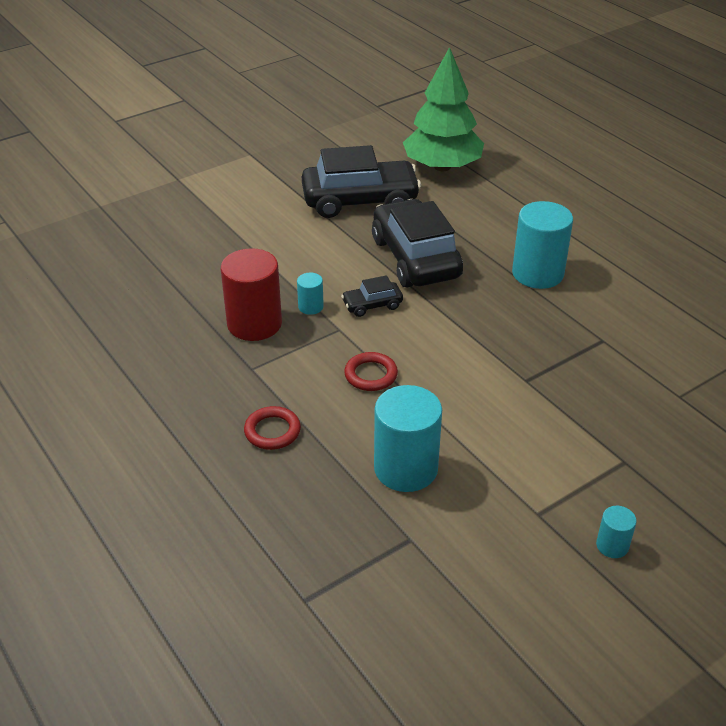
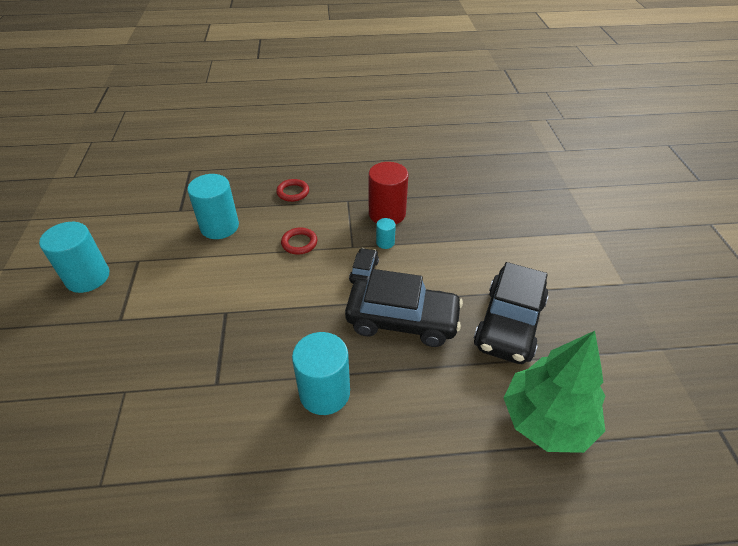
camera: 120 degrees right, 5 degrees up
turquoise cylinder [596,505,637,558] -> turquoise cylinder [39,222,109,293], size x2.13

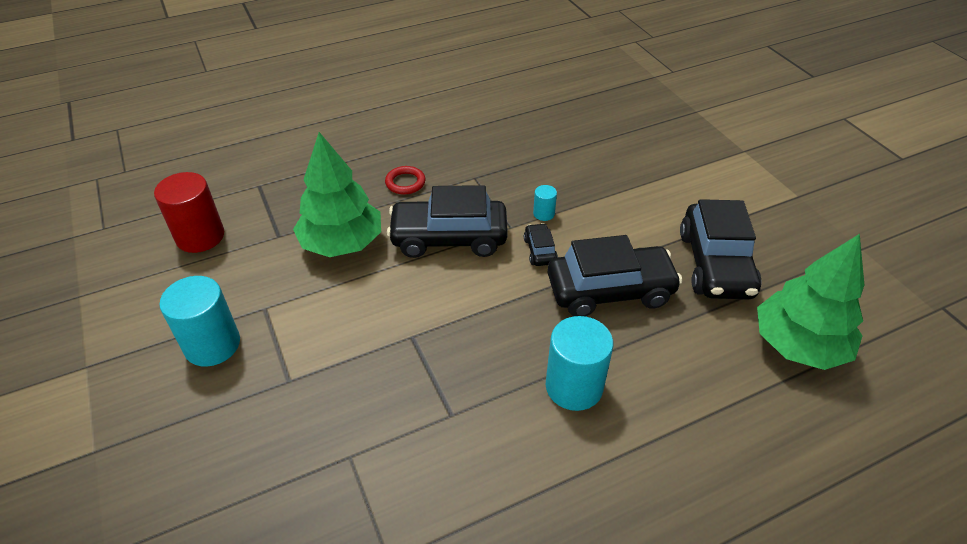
camera: 20 degrees left, 0 degrees up
turquoise cylinder [187,174,239,239] -> green tree [293,132,381,257]
red ring [281,228,317,255] -> black car [387,185,508,258]
red cylinder [369,162,409,224] -> red cylinder moved to [154,172,224,253]

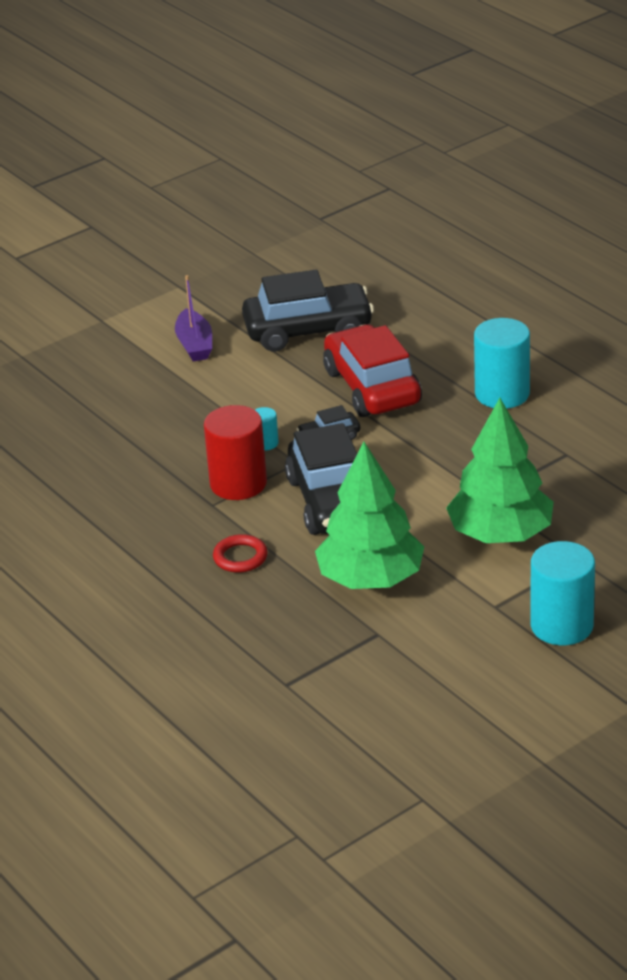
camera: 100 degrees left, 10 degrees down
red cylinder [154,172,224,253] -> red cylinder moved to [204,405,267,500]
black car [547,235,683,317] -> red car [323,324,422,417]
green tree [757,234,864,370] -> green tree moved to [446,398,554,543]
none -> purple boat [175,275,212,362]

